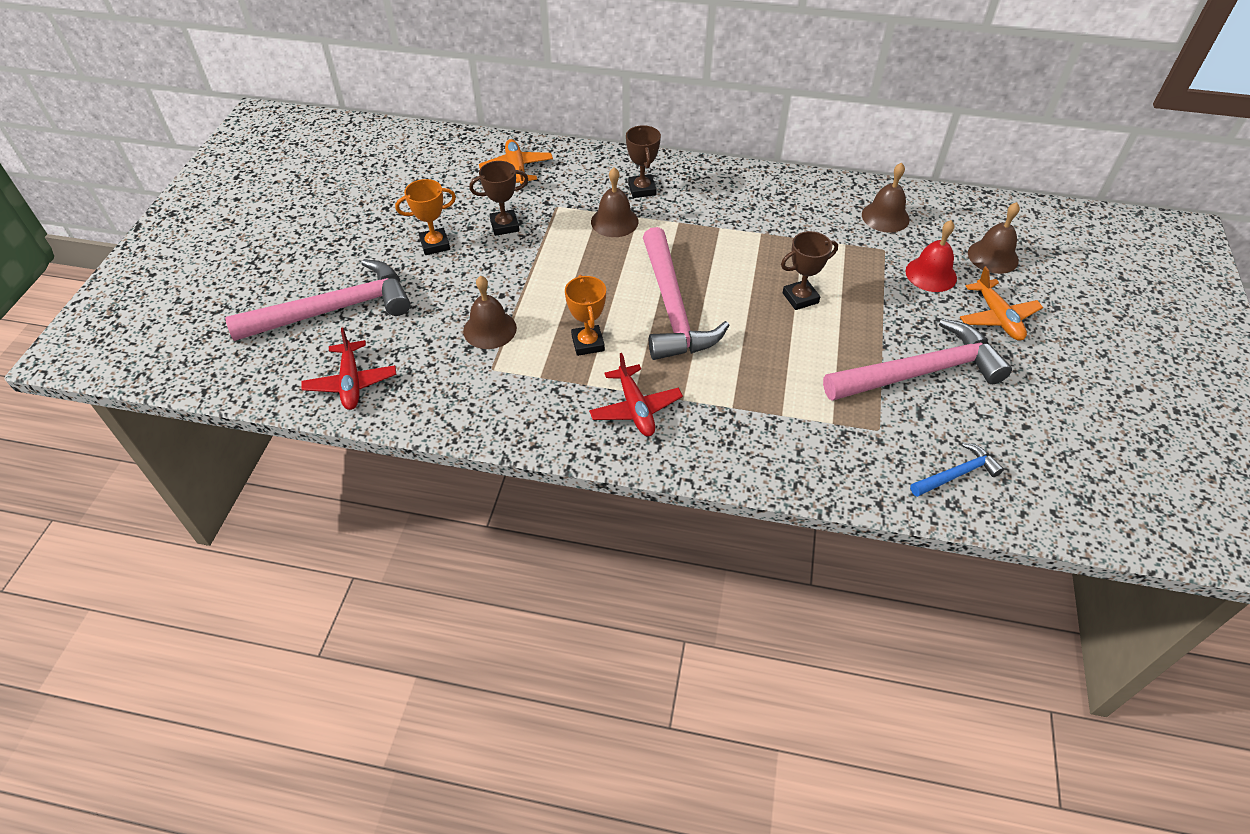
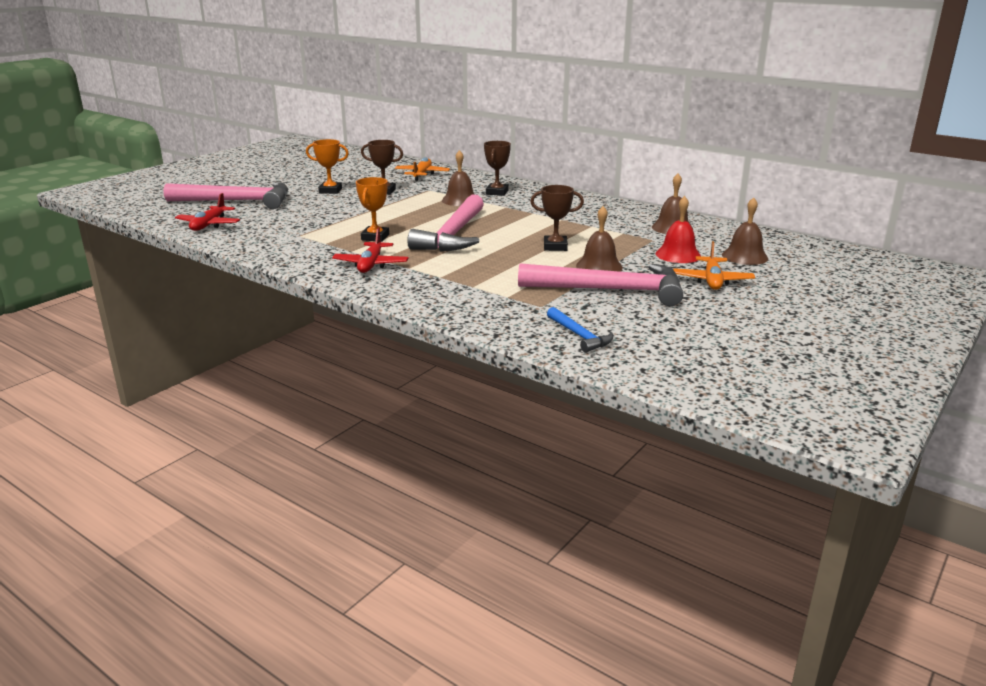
camera: 25 degrees right, 25 degrees down
brown bell [463,276,517,349] -> brown bell moved to [576,206,623,272]
blue hammer [910,443,1004,497] -> blue hammer turned 60 degrees clockwise [547,307,613,353]

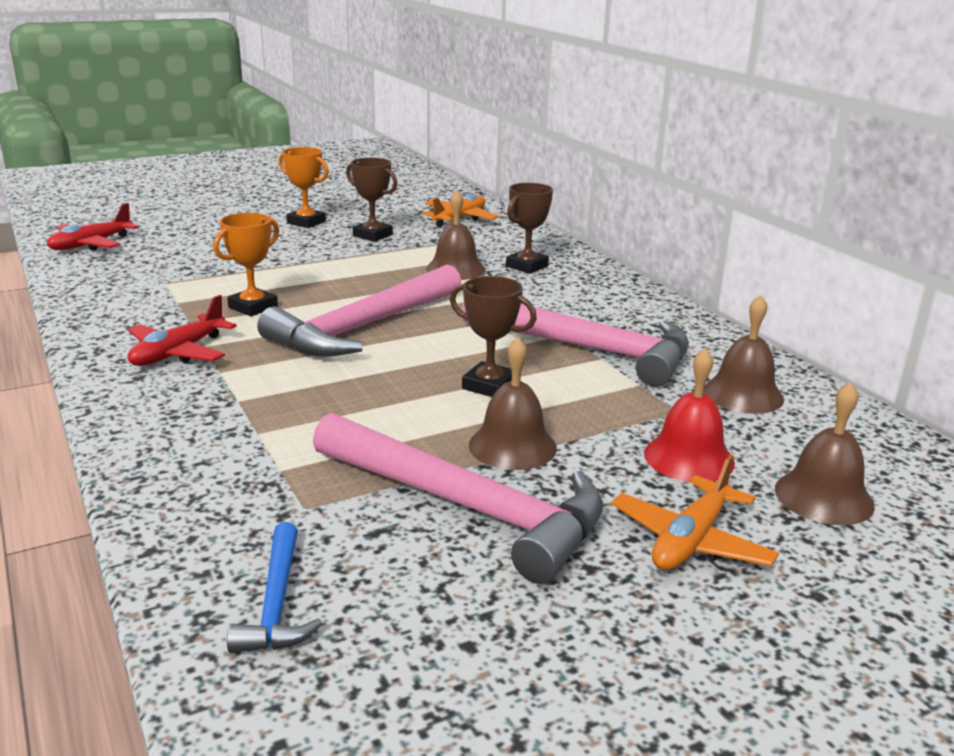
camera: 25 degrees right, 0 degrees up
pink hammer [163,182,288,209] -> pink hammer moved to [462,302,689,387]

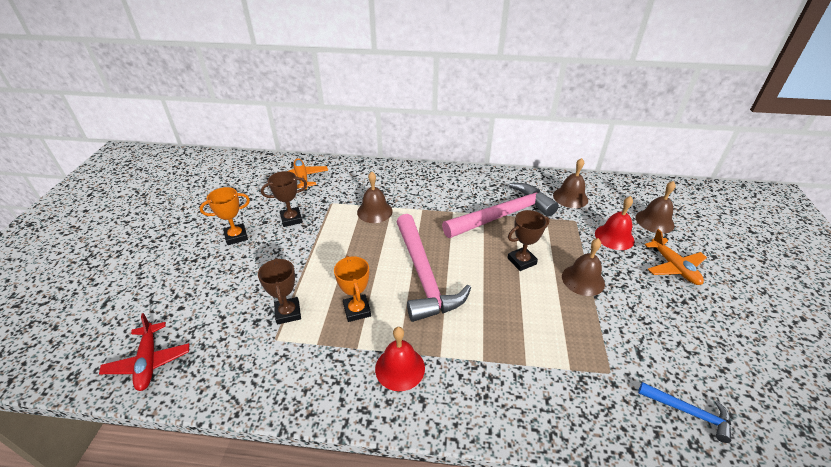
camera: 55 degrees left, 15 degrees up
red plane [128,295,237,366] -> red bell [375,327,425,391]
pink hammer [313,413,603,584] -> none
brown trophy [506,183,553,274] -> brown trophy moved to [258,258,301,325]

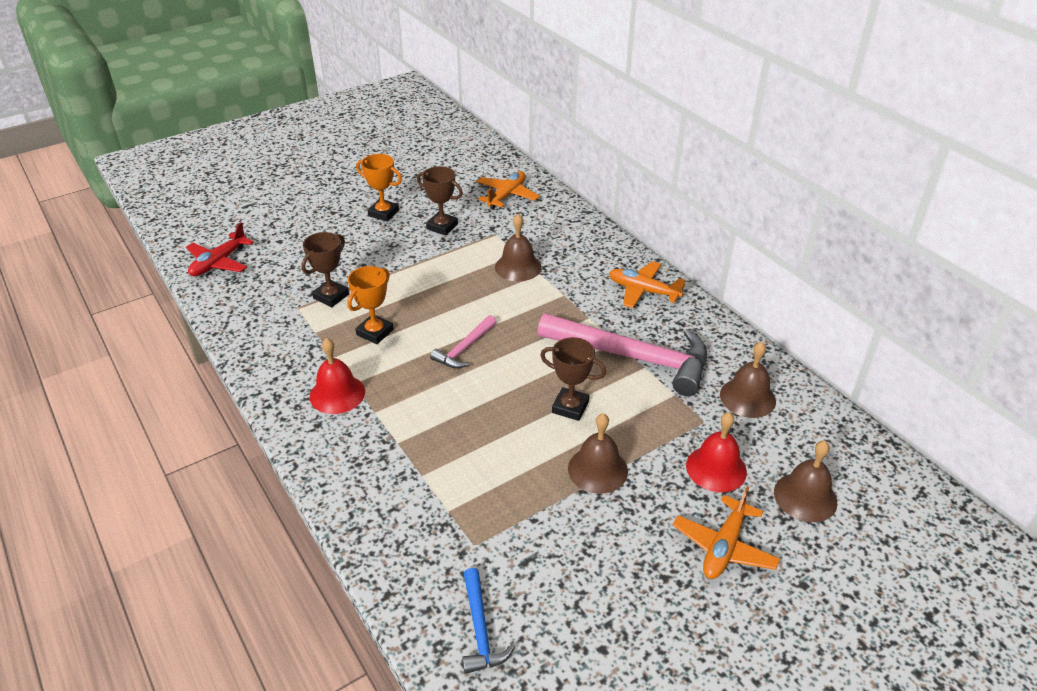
camera: 50 degrees right, 0 degrees up
pink hammer [397,214,471,322] -> pink hammer [430,315,497,368], size x0.48
none -> orange plane [609,261,685,308]

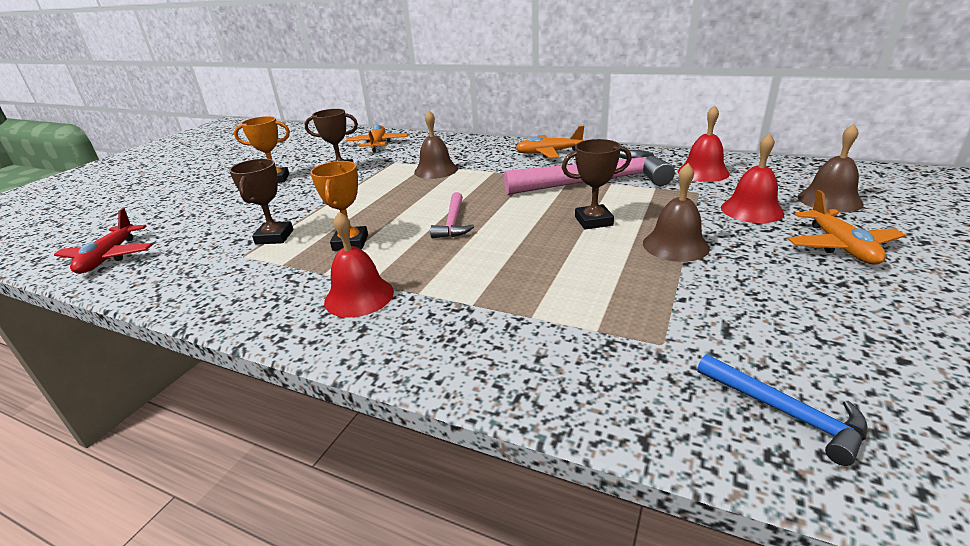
camera: 30 degrees left, 10 degrees down
brown bell [720,342,776,418] -> red bell [678,105,730,182]

